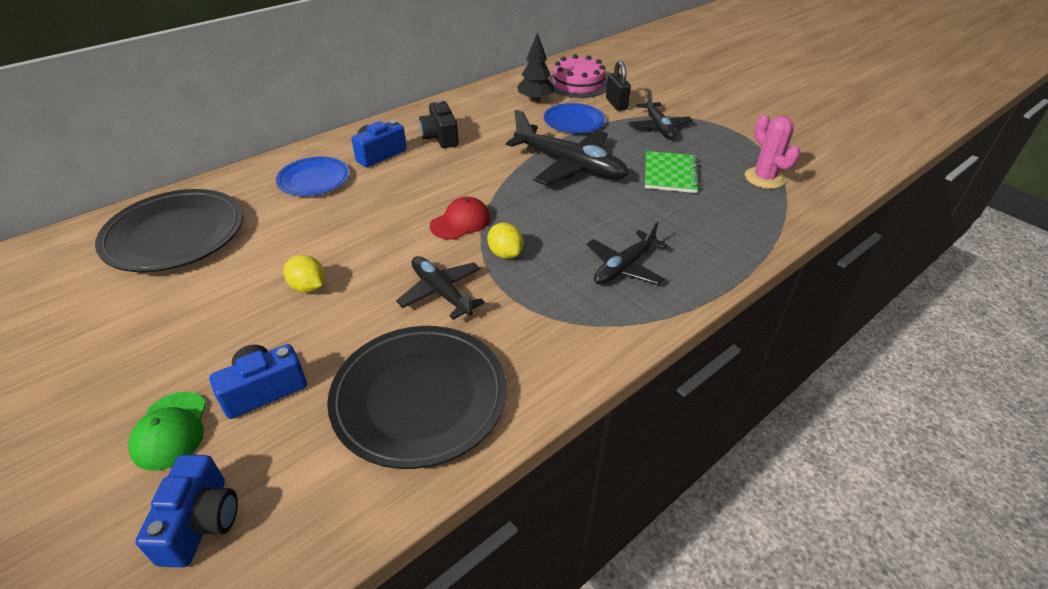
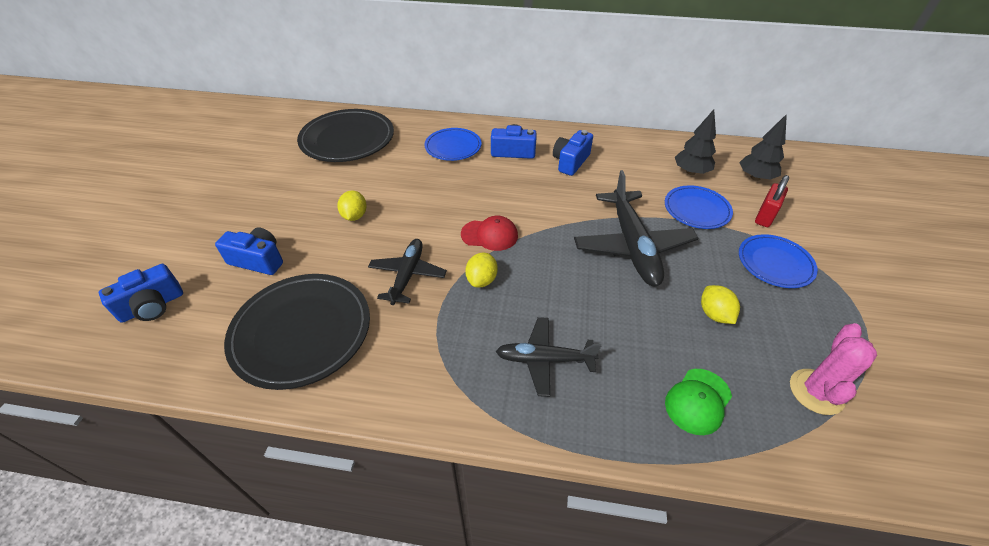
camera: 50 degrees right, 5 degrees up
green cap [128,392,206,470] -> green cap moved to [665,369,732,435]
black camera [419,100,459,148] -> blue camera [553,130,593,176]
pink cake [549,54,608,98] -> black tree [739,114,787,181]
black padlock [606,61,631,111] -> red padlock [755,175,789,227]
black plane [628,90,693,140] -> blue plate [739,234,818,288]
green notebook [645,151,700,193] -> yellow lemon [701,285,740,324]

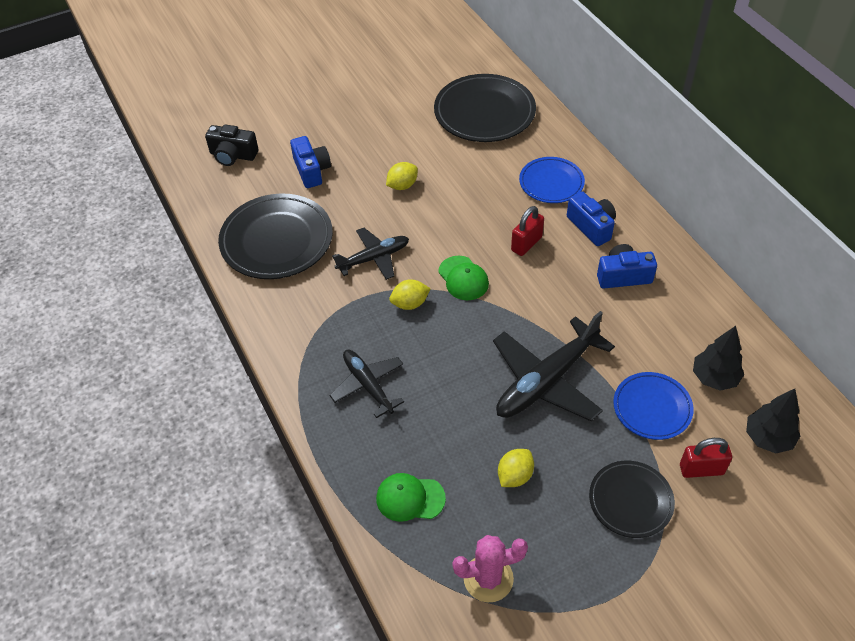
camera: 55 degrees right, 5 degrees up
blue camera [99,264,183,323] -> black camera [205,124,259,166]
red cap [461,216,518,251] -> green cap [438,256,489,300]
blue plate [739,234,818,288] -> black plate [589,461,675,538]
none -> red padlock [511,206,544,256]

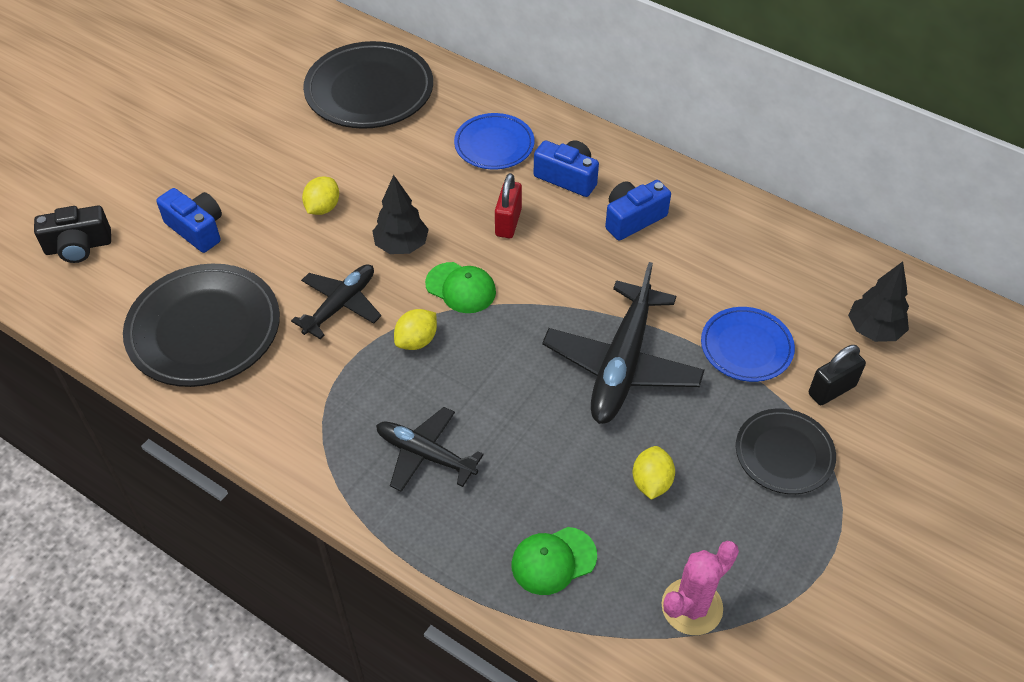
camera: 30 degrees left, 0 degrees up
red padlock [680,438,732,478] -> black padlock [809,345,866,405]
black tree [693,326,744,391] -> black tree moved to [373,175,429,254]

